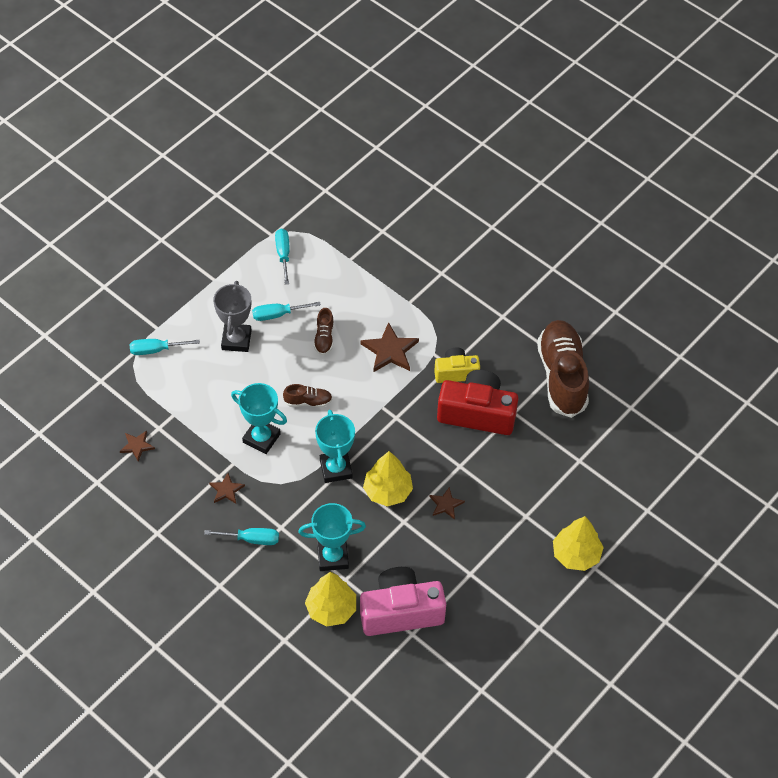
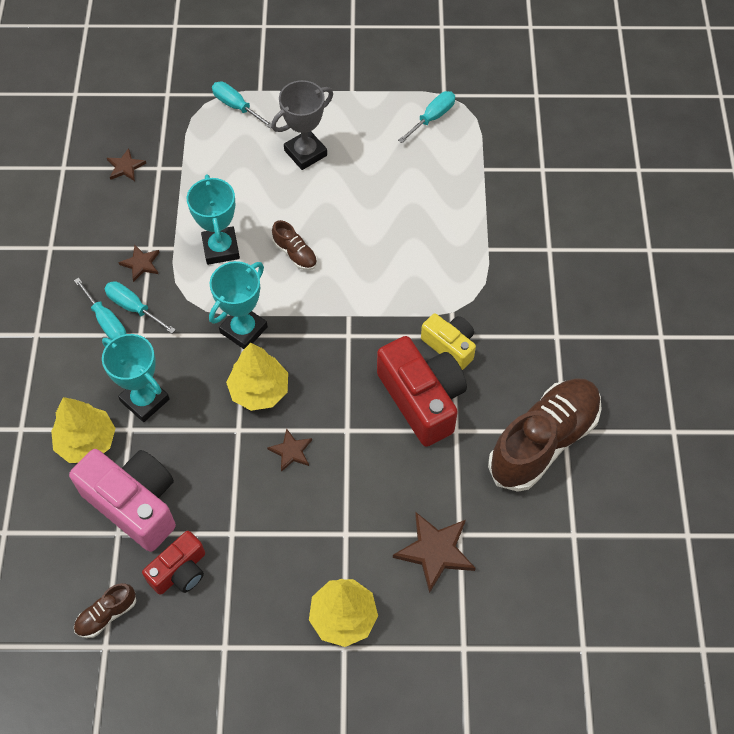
camera: 50 degrees right, 5 degrees up
turquoise screwdriver [252,302,321,321] -> turquoise screwdriver moved to [104,281,176,333]
brown shoe [314,308,334,355] -> brown shoe moved to [74,583,136,638]
brown star [360,322,419,372] -> brown star moved to [393,512,476,593]
none -> red camera [142,531,205,595]

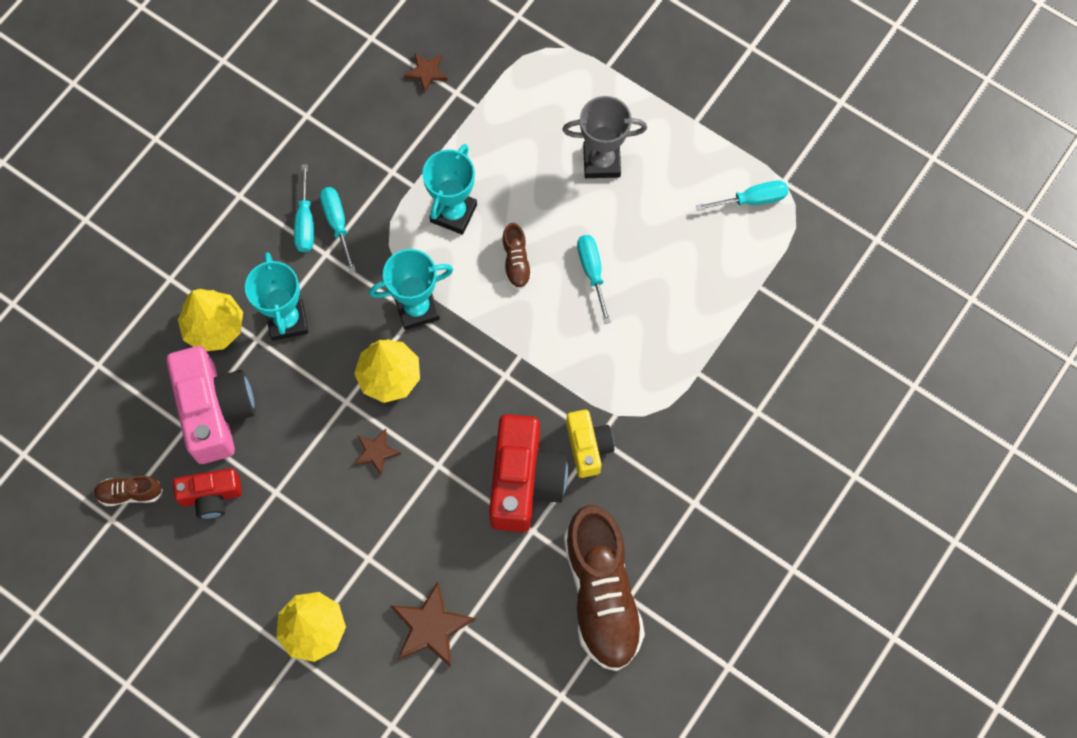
camera: 35 degrees right, 10 degrees up
brown star [118,245,160,282] -> none
turquoise screwdriver [212,82,272,128] -> turquoise screwdriver moved to [577,235,611,324]
brown shoe [488,378,601,492] -> brown shoe turned 90 degrees clockwise [564,505,645,671]

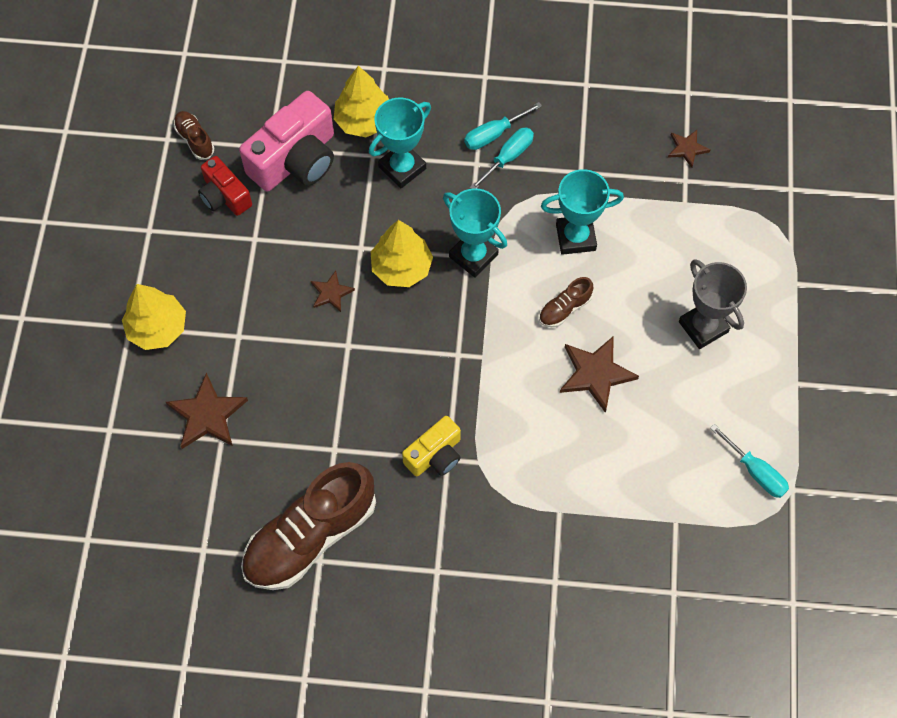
camera: 60 degrees right, 5 degrees down
red camera [489,414,568,532] -> none
turquoise screwdriver [577,235,611,324] -> brown star [560,337,639,413]

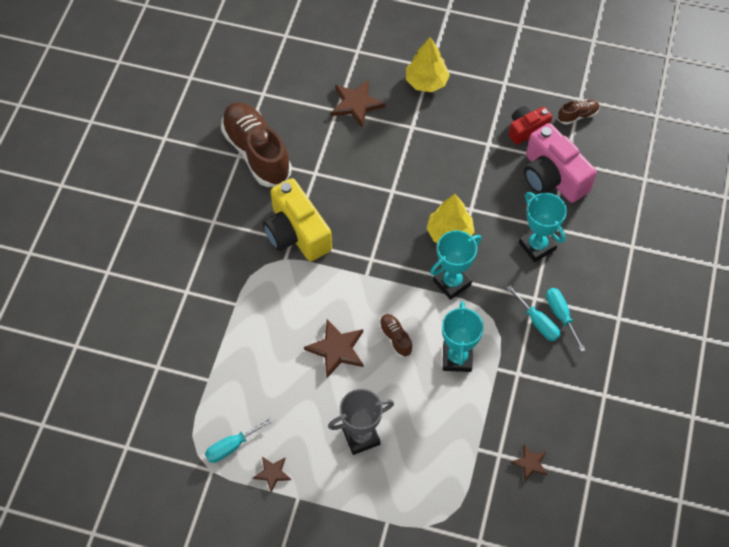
camera: 100 degrees right, 5 degrees down
brown star [311,271,355,312] -> brown star moved to [253,457,291,493]
yellow tree [334,66,389,137] -> none
yellow camera [402,416,461,476] -> yellow camera [263,178,332,261], size x1.72

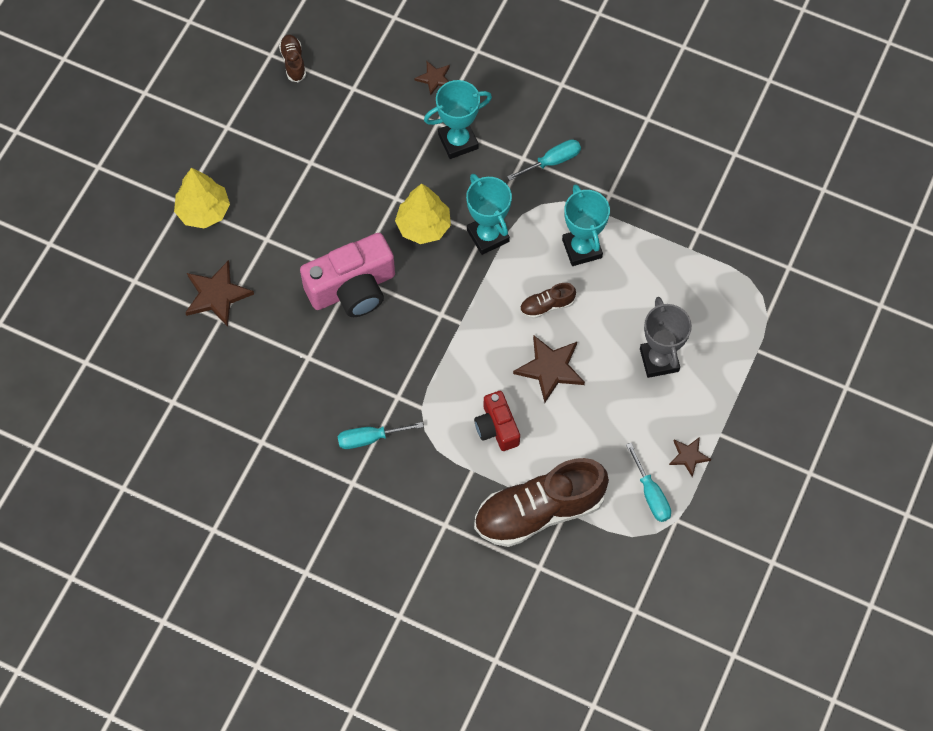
camera: 80 degrees left, 5 degrees up
brown shoe [221,102,292,187] -> brown shoe moved to [474,458,609,547]
yellow camera [263,178,332,261] -> none
turquoise trophy [442,301,484,372] -> turquoise trophy turned 60 degrees clockwise [562,184,610,266]
red camera [509,106,552,145] -> red camera moved to [474,391,520,451]
brown star [511,444,547,481] -> brown star moved to [414,61,450,96]
pink camera [524,123,597,203] -> pink camera moved to [300,233,395,317]
turquoise screwdriver [546,288,586,352] -> turquoise screwdriver moved to [337,422,424,449]

